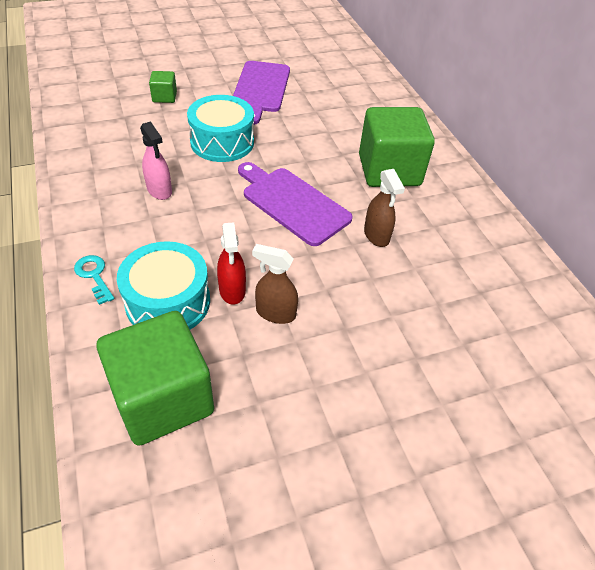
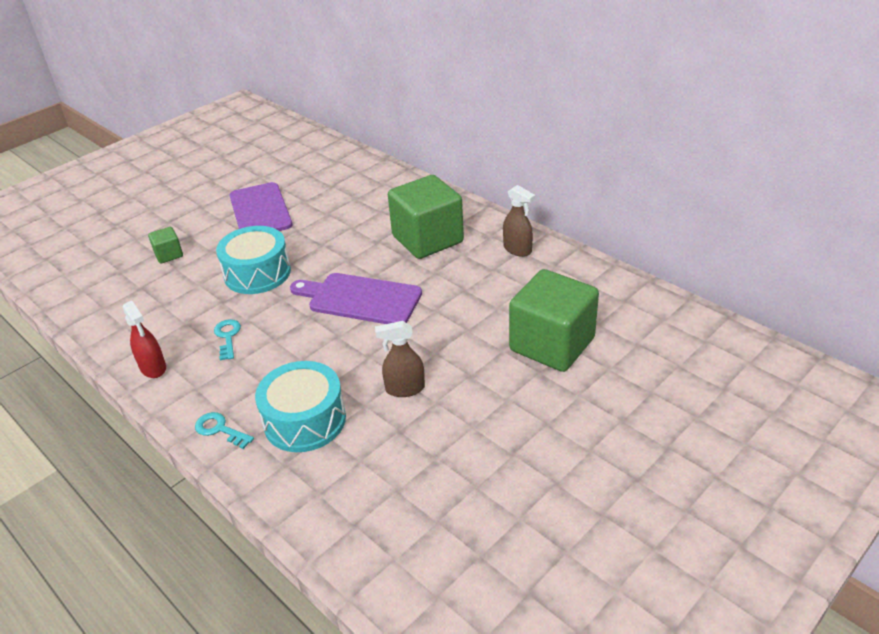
camera: 20 degrees left, 10 degrees down
green cube [96,311,214,446] -> green cube moved to [509,269,599,372]
pink spray bottle [140,121,172,200] -> turquoise key [214,319,241,361]
red spray bottle [217,222,246,305] -> red spray bottle moved to [123,301,166,378]
brown spray bottle [364,169,405,247] -> brown spray bottle moved to [503,185,535,257]

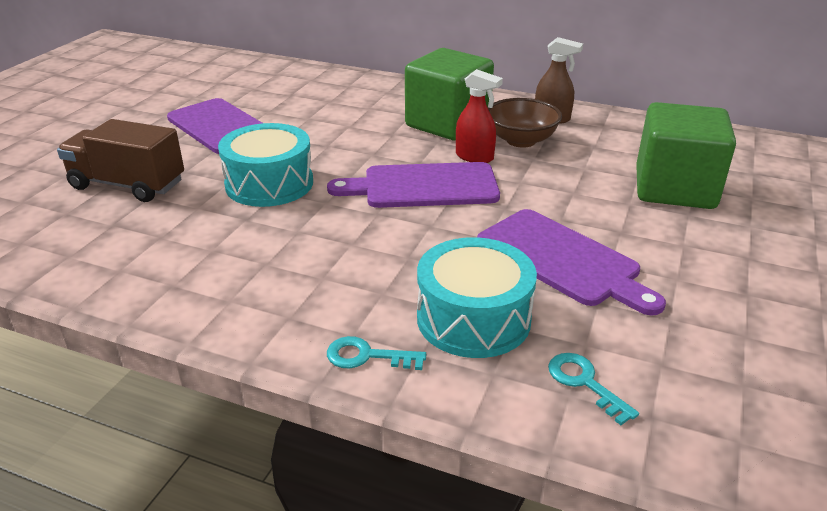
camera: 25 degrees left, 5 degrees down
red spray bottle [123,301,166,378] -> red spray bottle moved to [456,69,503,163]
green cube [148,227,183,264] -> brown truck [57,119,184,202]
turquoise key [214,319,241,361] -> turquoise key moved to [548,353,639,425]
brown spray bottle [375,321,425,397] -> purple cutting board [477,209,666,316]
none -> brown bowl [488,98,562,148]

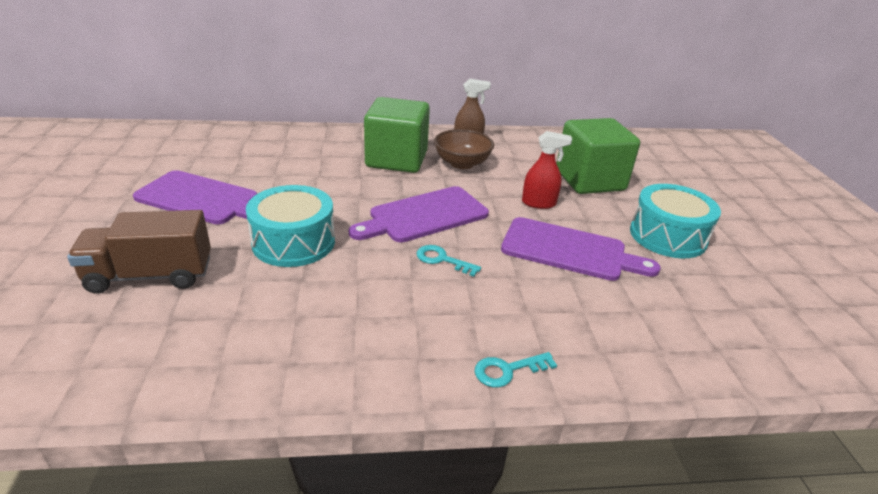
camera: 30 degrees left, 0 degrees up
turquoise drum [417,237,537,358] -> turquoise drum moved to [630,184,721,258]
red spray bottle [456,69,503,163] -> red spray bottle moved to [522,131,572,209]
turquoise key [548,353,639,425] -> turquoise key moved to [417,245,481,277]

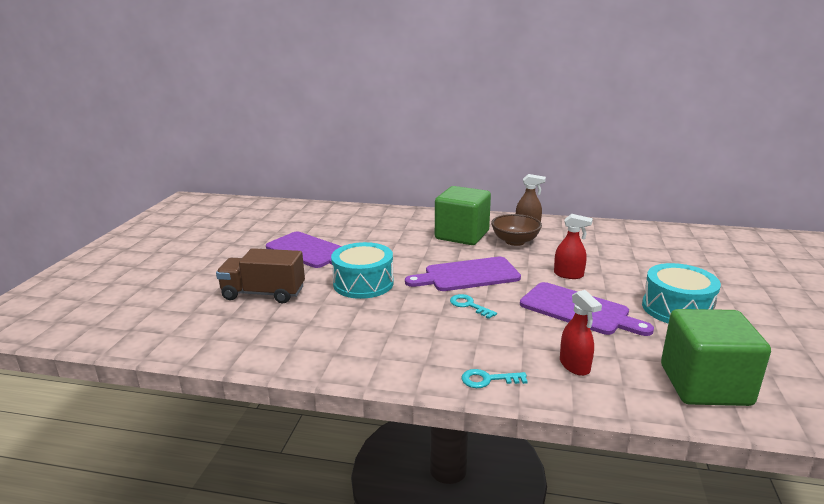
camera: 20 degrees right, 10 degrees down
green cube [556,118,640,194] -> green cube moved to [661,309,771,406]
none -> red spray bottle [560,290,602,376]

